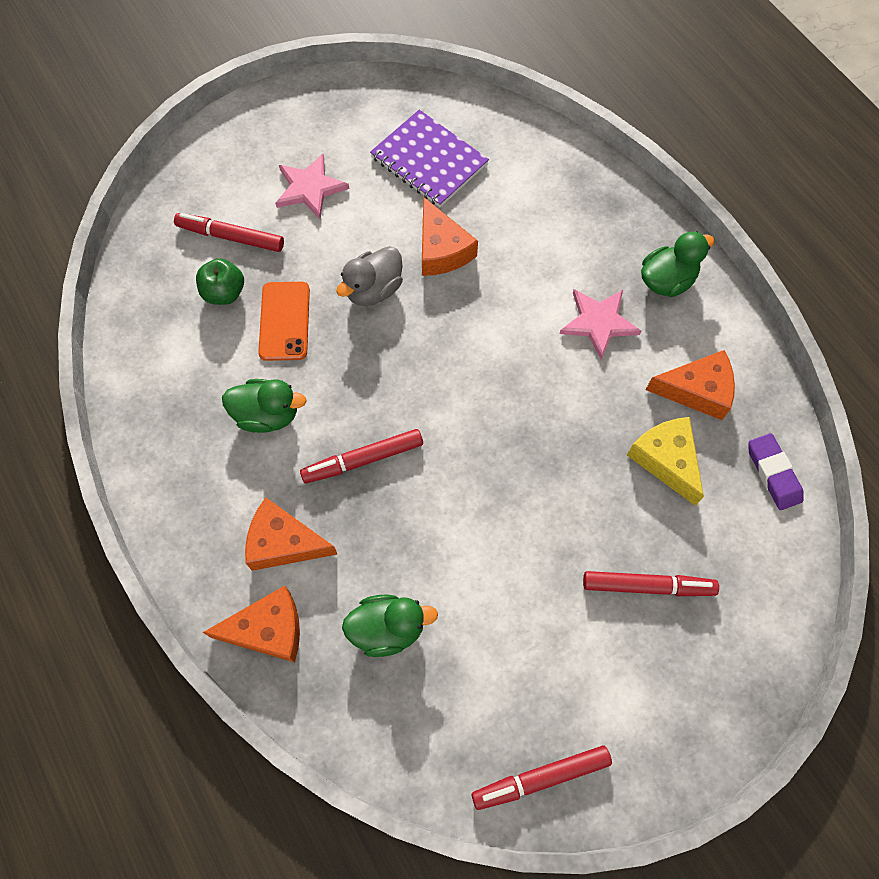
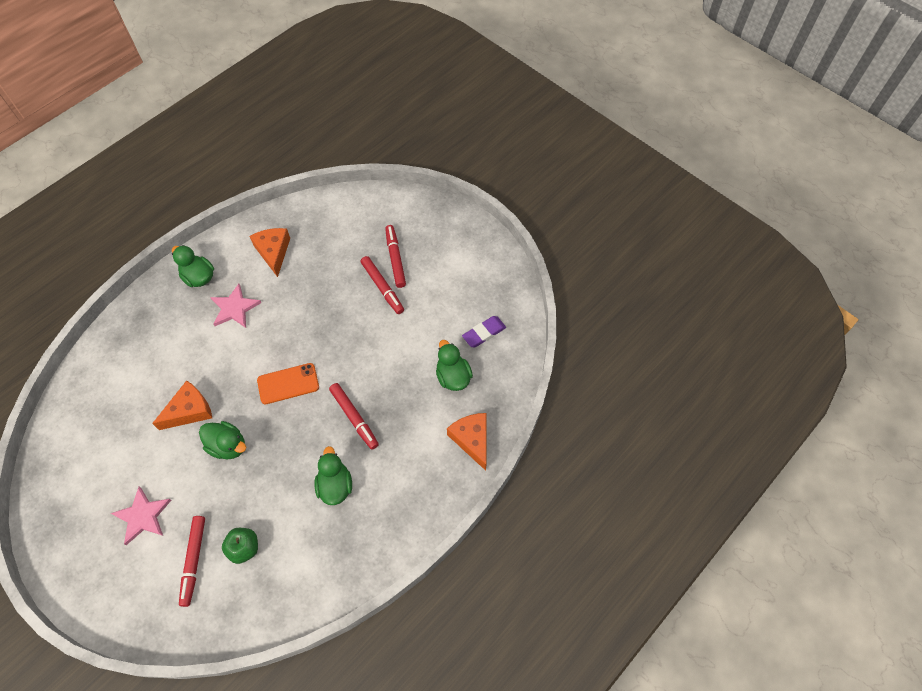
camera: 105 degrees left, 5 degrees down
orange cheese [245,498,337,571] -> none
orange phone [258,282,310,361] -> orange phone moved to [257,363,319,404]
grey duck [336,246,403,306] -> green duck [199,421,246,460]
purple notebook [370,110,489,207] -> none
red marker [472,745,612,810] -> red marker moved to [361,256,404,314]
yellow cheese [627,417,704,506] -> none
purple eraser [748,433,804,510] -> purple eraser moved to [462,316,506,347]

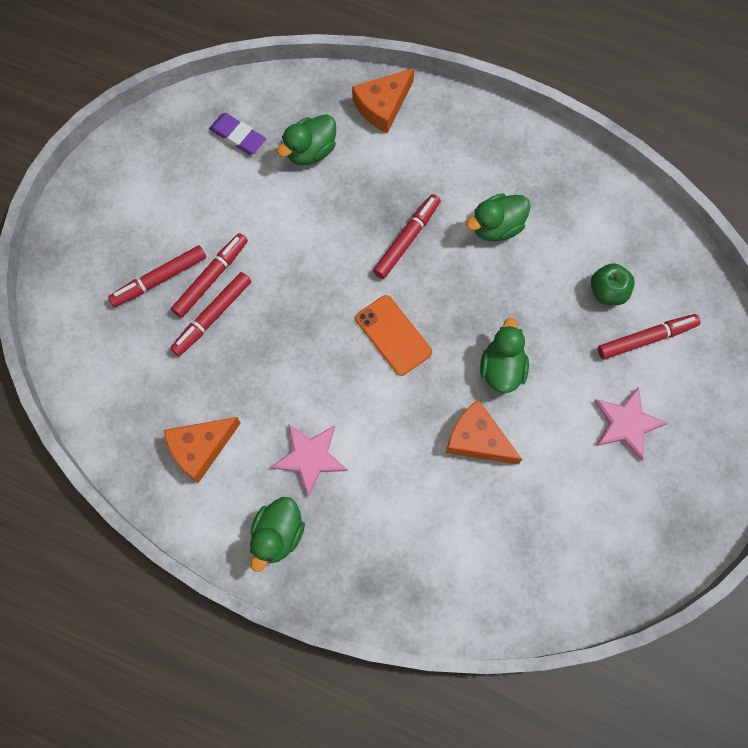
camera: 110 degrees left, 10 degrees up
none -> red marker [170,272,251,356]

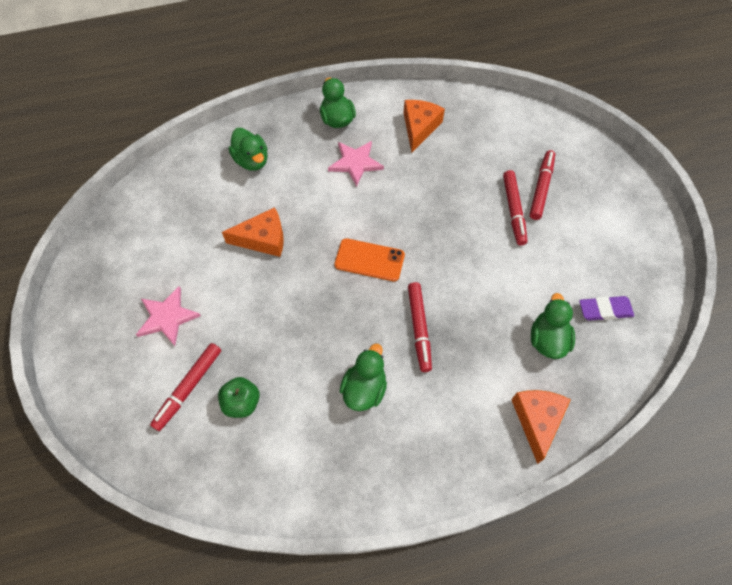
camera: 140 degrees right, 10 degrees down
red marker [170,272,251,356] -> none
green duck [480,318,529,393] -> green duck moved to [229,128,268,171]

